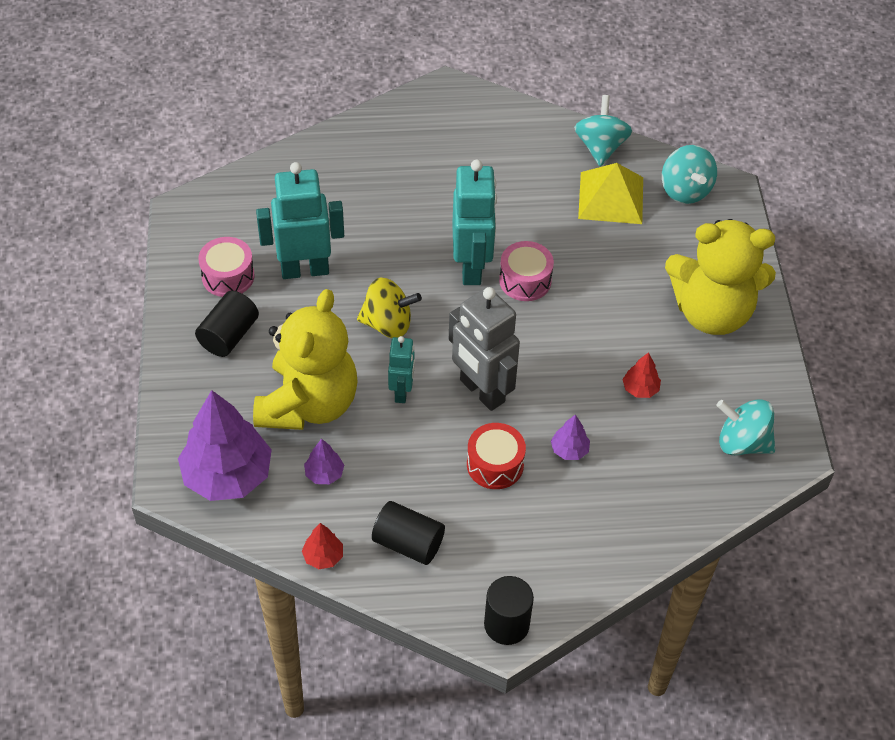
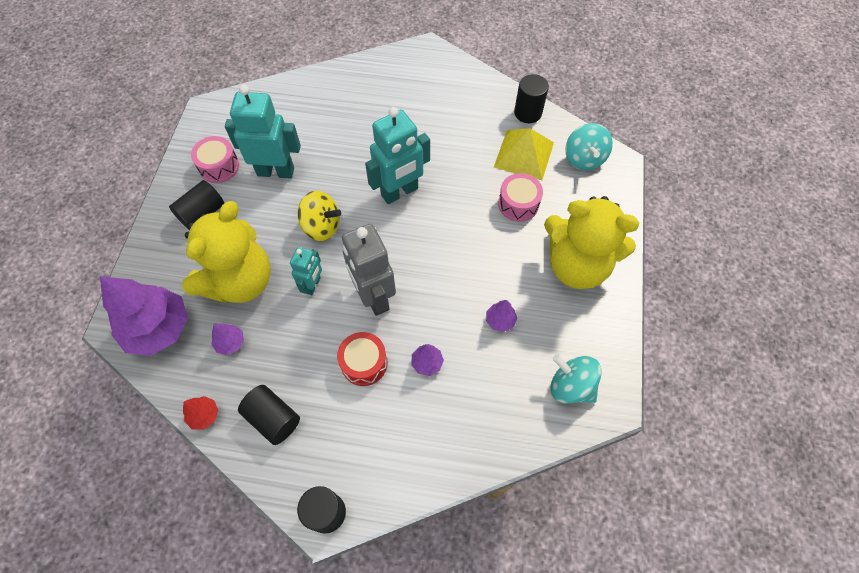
camera: 15 degrees right, 10 degrees up
turquoise robot [452,160,497,285] -> turquoise robot turned 45 degrees clockwise [365,107,430,204]
pink drum [499,241,554,301] -> pink drum moved to [498,173,543,222]
turquoise spinning top [574,95,632,166] -> black cylinder [514,74,549,123]
red tree [622,352,661,398] -> purple tree [486,300,517,332]

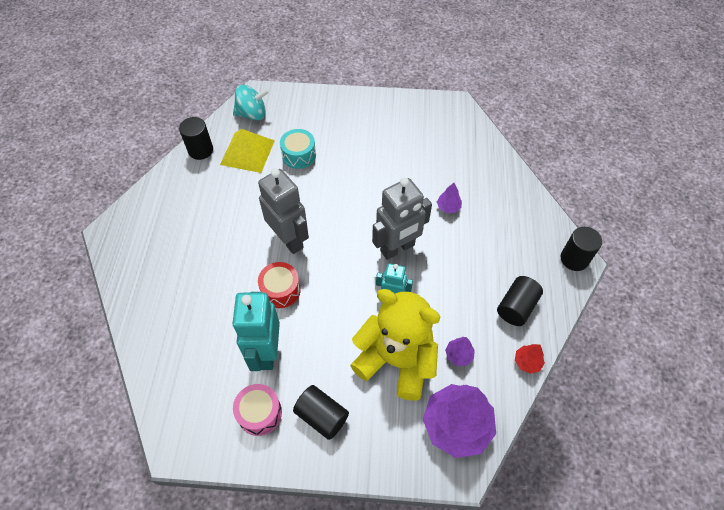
camera: 95 degrees left, 5 degrees down
yellow spinning top [298,191,341,241] -> none
red drum [337,332,387,386] -> red drum moved to [258,262,301,308]
turquoise robot [365,107,430,204] -> grey robot [258,169,309,254]
purple tree [486,300,517,332] -> none
pink drum [498,173,543,222] -> turquoise drum [280,129,316,169]
yellow teddy bear [544,196,639,289] -> none
turquoise spinning top [550,354,602,404] -> none

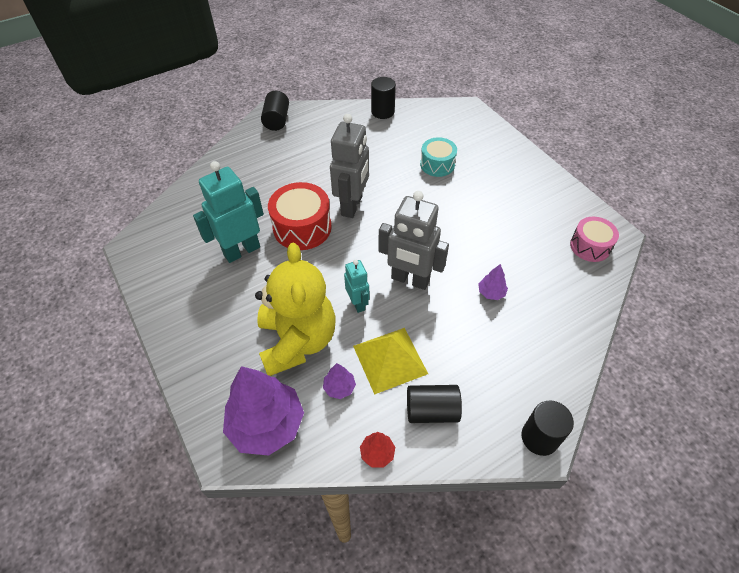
camera: 55 degrees right, 5 degrees down
yellow pyramid [220,129,275,173] -> yellow pyramid moved to [353,328,428,395]
turquoise spinning top [233,85,269,120] -> none
pink drum [233,384,282,436] -> pink drum moved to [570,217,619,262]
red drum [258,262,301,308] -> red drum [268,182,332,250], size x1.54
black cylinder [293,385,349,440] -> black cylinder moved to [261,91,289,131]

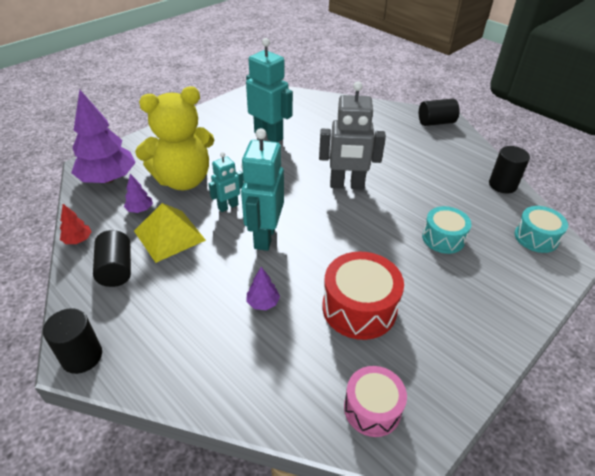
camera: 75 degrees right, 10 degrees down
red drum [268,182,332,250] -> red drum moved to [322,252,404,340]
grey robot [378,191,449,290] -> turquoise robot [241,128,284,251]
none -> turquoise drum [514,206,568,253]

